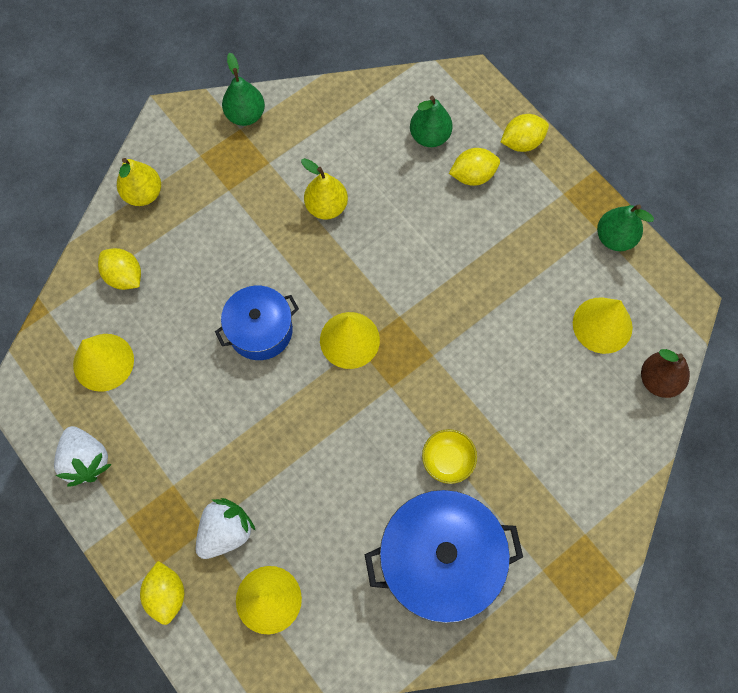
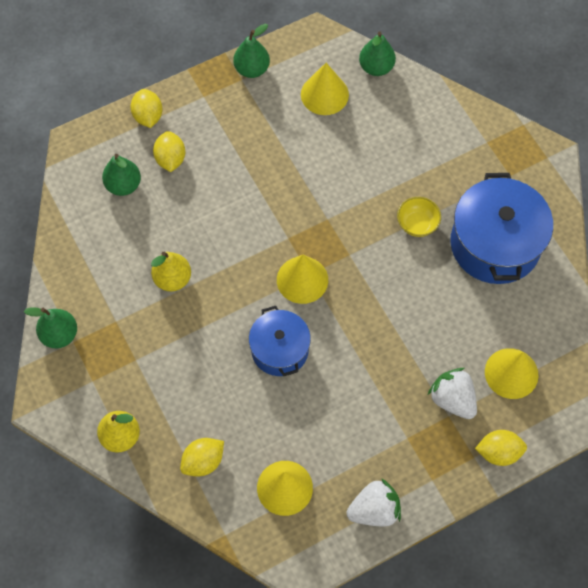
camera: 80 degrees left, 5 degrees down
brown pear [641,349,690,398] -> green pear [359,32,396,76]

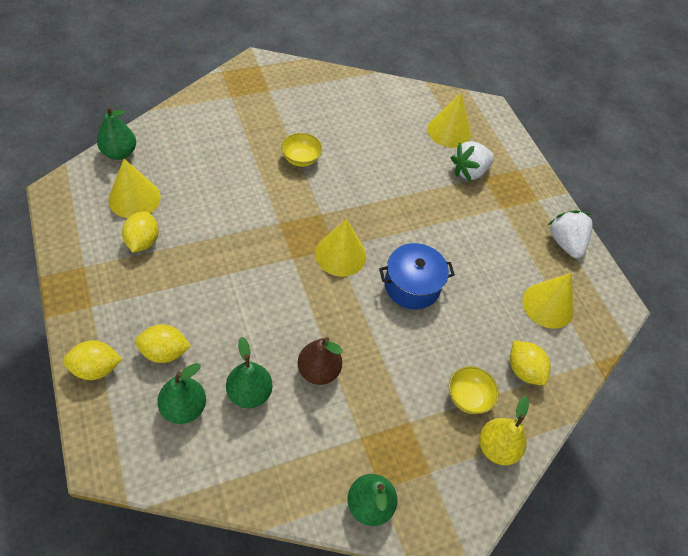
camera: 90 degrees left, 10 degrees down
yellow pear [151,251,191,292] -> brown pear [298,337,343,385]
green pear [233,24,270,78] -> green pear moved to [226,337,272,408]
blue pot [450,173,553,284] -> none
yellow lemon [475,430,527,466] -> yellow lemon moved to [122,212,159,252]
none -> yellow bowl [449,366,499,414]

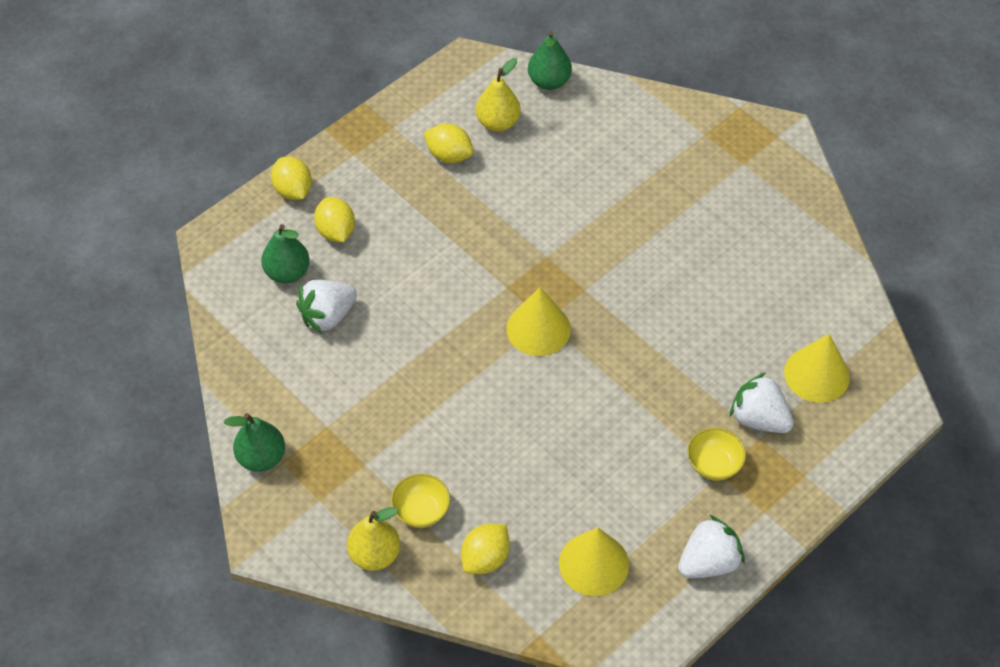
camera: 75 degrees right, 0 degrees up
yellow cone [108,159,161,218] -> yellow pear [476,58,520,131]
yellow lemon [122,212,159,252] -> yellow lemon turned 45 degrees clockwise [424,123,474,163]
green pear [226,337,272,408] -> white strawberry [296,280,357,334]
yellow bowl [281,133,322,167] -> yellow bowl moved to [687,428,746,481]
brown pear [298,337,343,385] -> none
blue pot [379,243,455,309] -> none

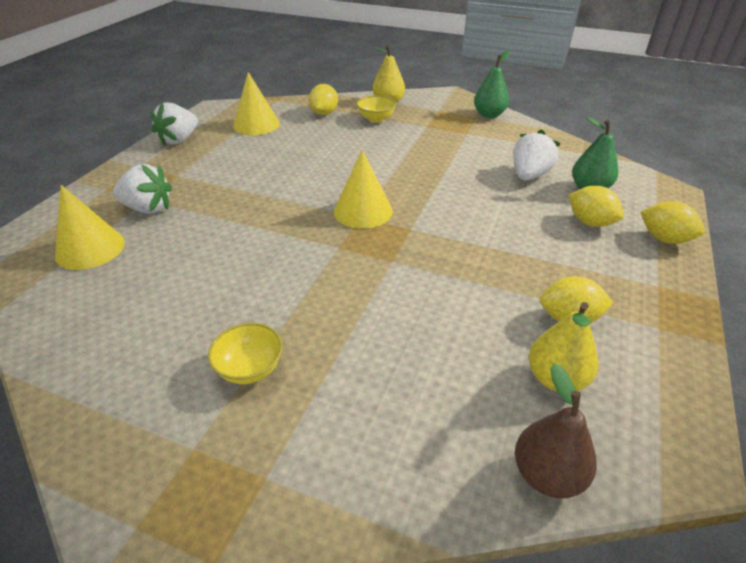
camera: 155 degrees right, 15 degrees down
green pear [528,31,572,90] -> brown pear [515,363,597,499]
yellow bowl [687,428,746,481] -> yellow bowl moved to [208,323,283,384]

